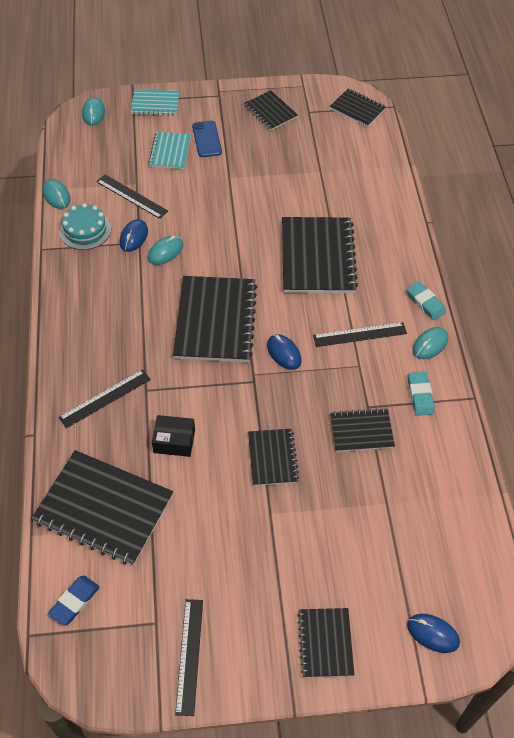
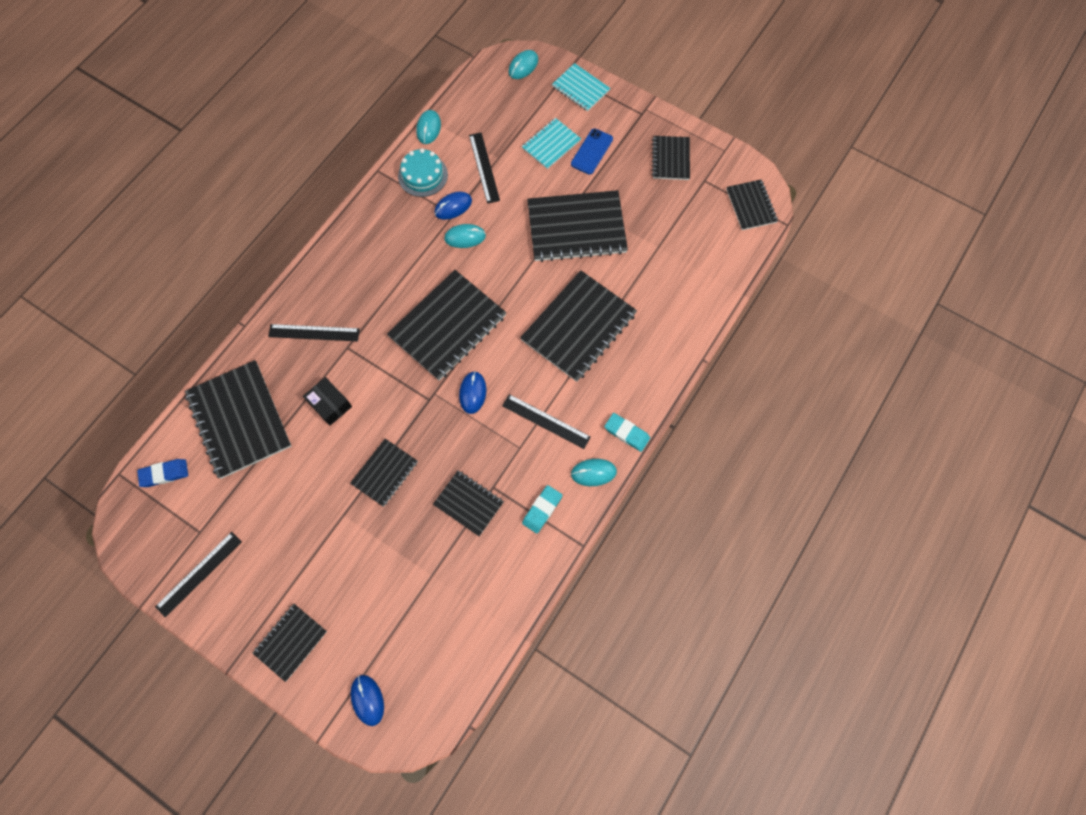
camera: 40 degrees right, 15 degrees up
turquoise eraser [406,281,446,320] -> turquoise eraser turned 60 degrees counterclockwise [604,413,650,452]
none -> black notebook [527,190,628,262]

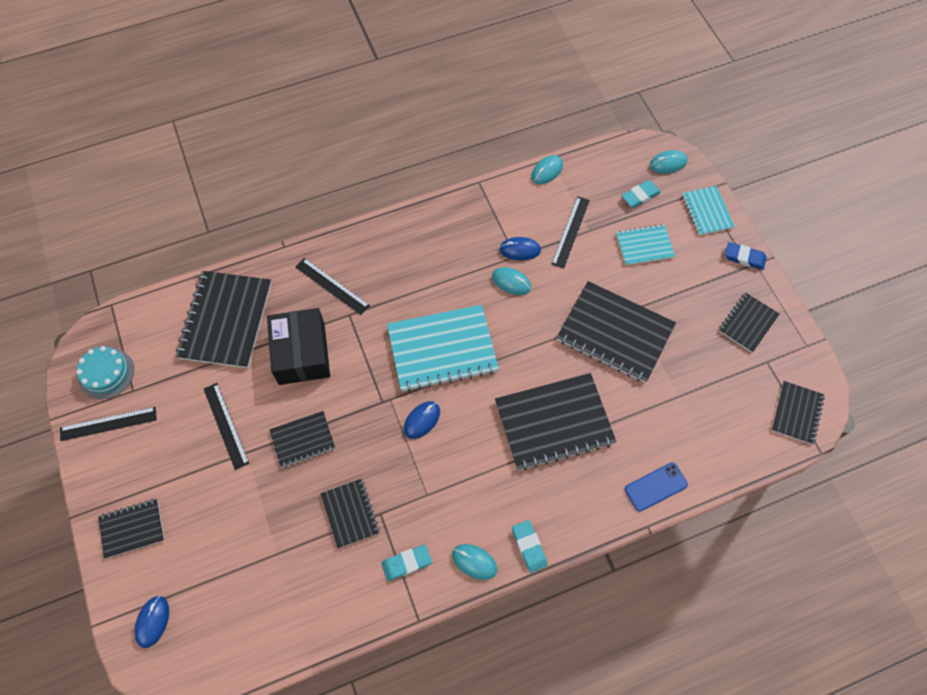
camera: 35 degrees right, 5 degrees down
blue eraser [137,459,188,487] -> blue eraser moved to [725,242,767,270]
black box [303,377,352,426] -> black box [267,308,330,385], size x1.79
black notebook [387,270,506,381] -> turquoise notebook [387,305,499,392]
turquoise cake [398,148,448,197] -> turquoise cake moved to [76,346,134,399]
black ruler [502,394,591,449] -> black ruler moved to [204,383,249,470]
blue phone [571,128,613,174] -> blue phone moved to [625,463,688,512]
none -> turquoise eraser [621,180,661,208]

